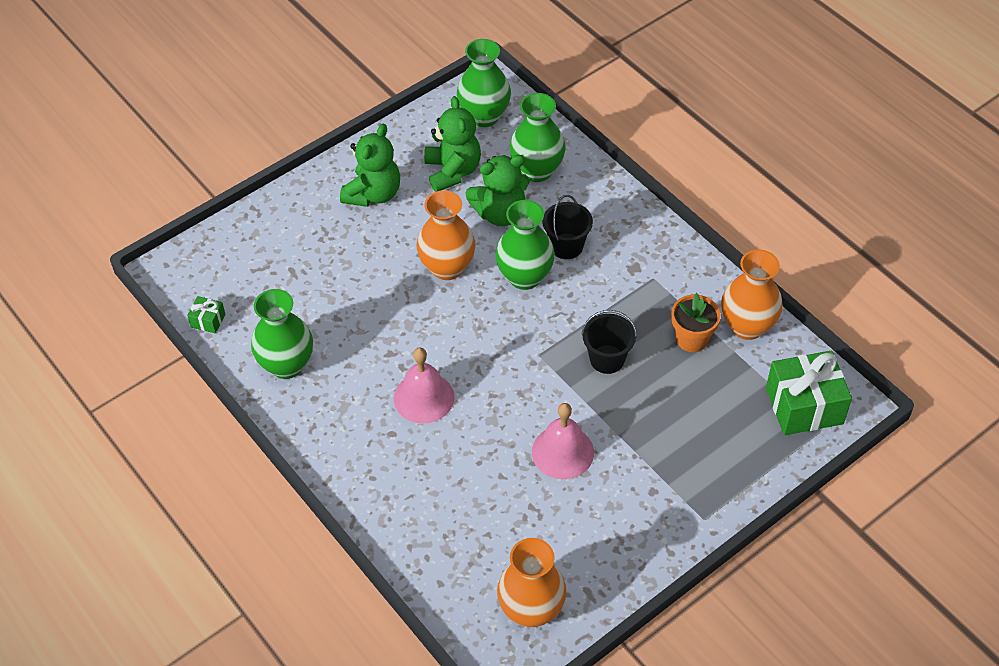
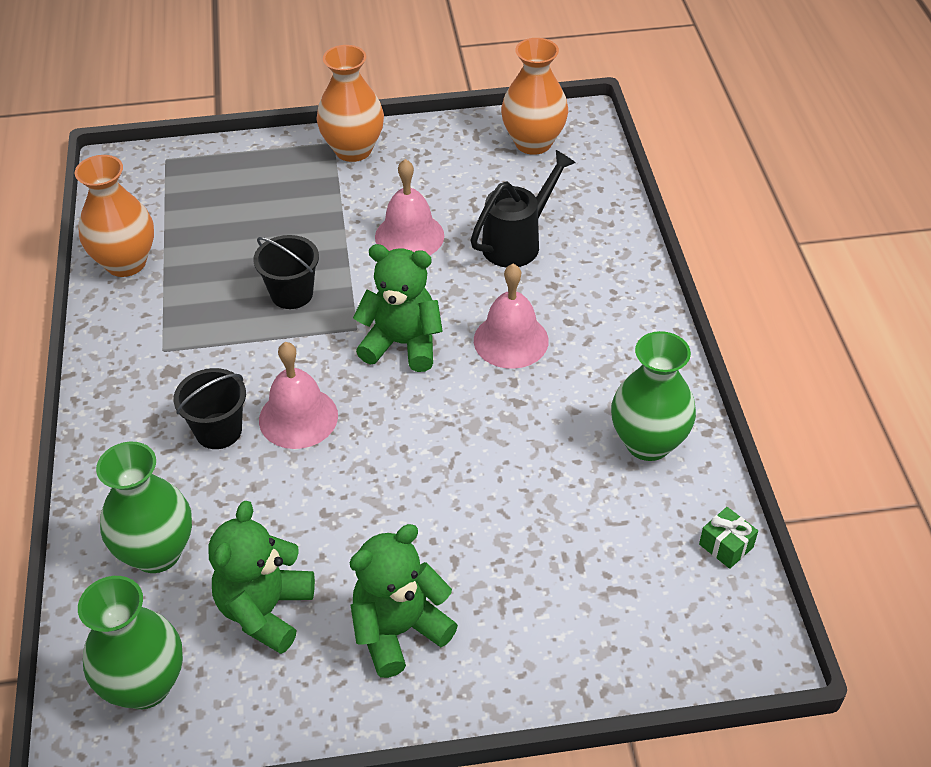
camera: 150 degrees left, 5 degrees down
orange vase [417,190,476,280] -> orange vase moved to [316,45,384,162]
green teddy bear [465,155,530,226] -> green teddy bear moved to [353,244,443,372]
green vase [495,200,555,290] -> pink bell [259,342,338,449]
orange flower pot [671,293,721,352] -> none
green gift [766,351,852,435] -> none
none -> black watering can [471,150,576,267]

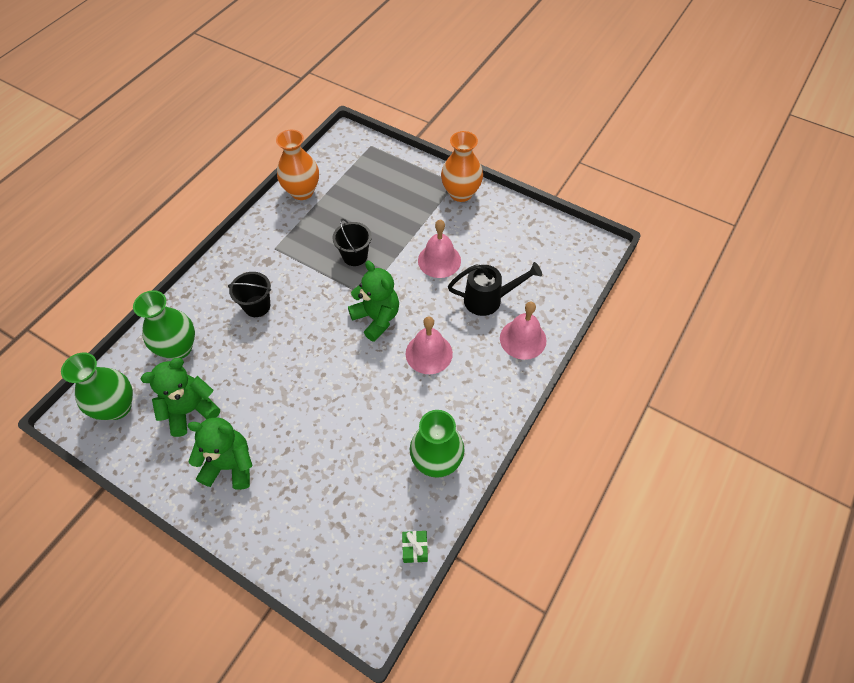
camera: 40 degrees right, 10 degrees up
pink bell [259,342,338,449] -> pink bell moved to [500,302,546,360]
orange vase [501,38,568,155] -> none

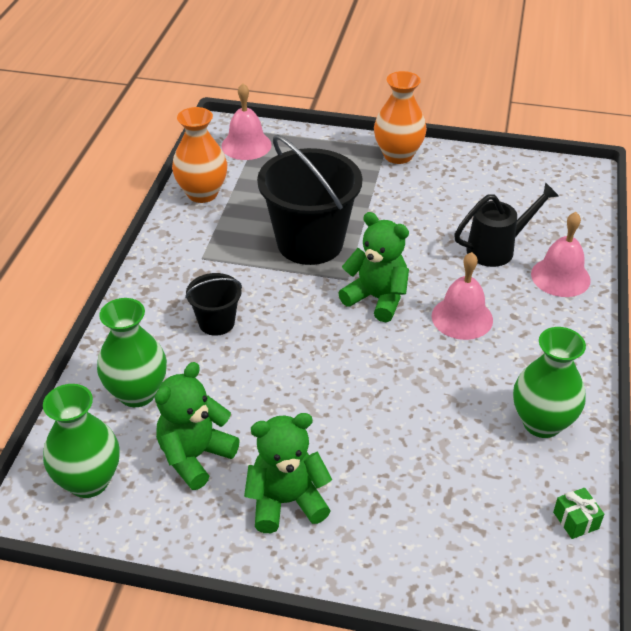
camera: 20 degrees left, 15 degrees down
black bucket [333,219,372,266] -> black bucket [257,135,362,265], size x2.01
pink bell [418,220,461,278] -> pink bell moved to [221,83,272,160]

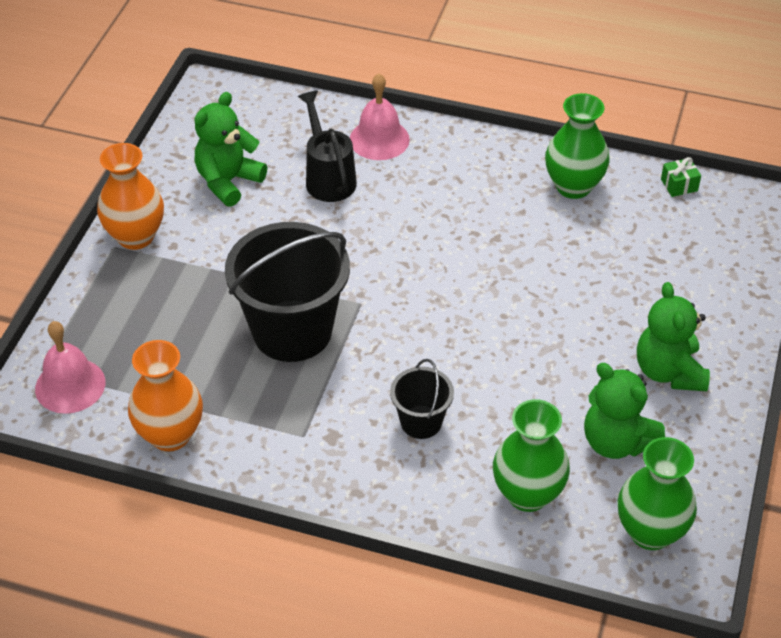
camera: 85 degrees left, 5 degrees up
green teddy bear [338,212,409,322] -> green teddy bear moved to [194,92,267,207]
pink bell [432,252,493,340] -> none

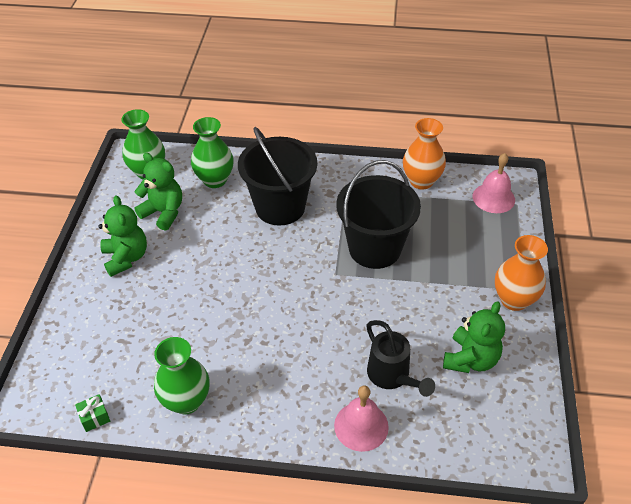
camera: 170 degrees right, 0 degrees up
black bucket [390,359,454,439] -> black bucket [238,127,317,226], size x2.01

